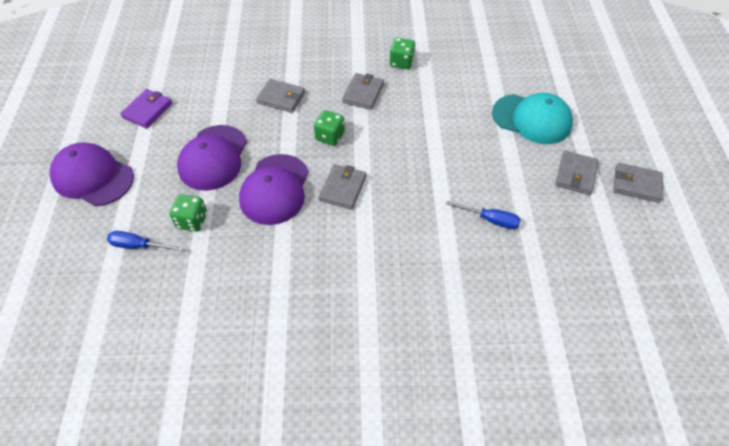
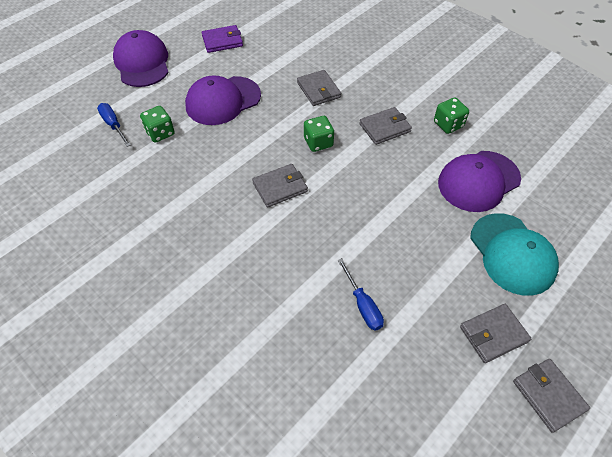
camera: 45 degrees right, 0 degrees up
purple cap [239,154,309,225] -> purple cap moved to [438,151,521,212]

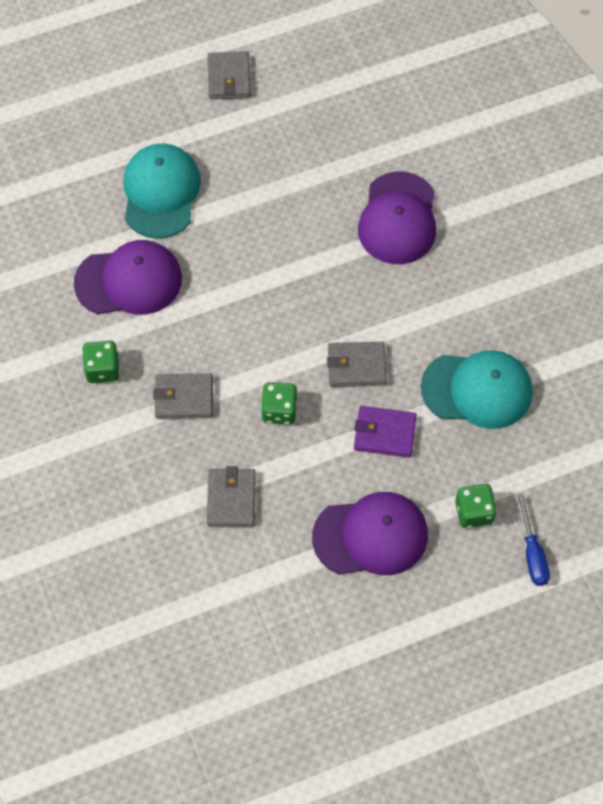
camera: 155 degrees left, 10 degrees up
purple cap [113,30,169,87] -> purple cap moved to [358,172,436,264]
purple wallet [202,25,243,53] -> purple wallet moved to [354,406,417,458]
blue screwdriver [337,258,384,331] -> none
grey wallet [460,304,531,363] -> none
none -> turquoise cap [421,350,533,429]

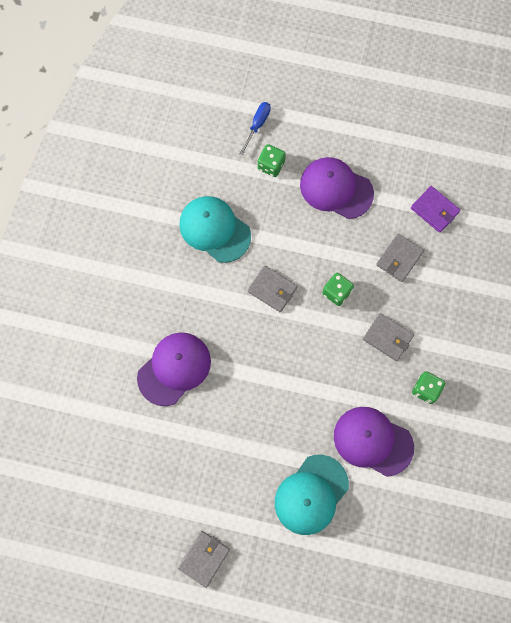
camera: 145 degrees left, 10 degrees up
purple wallet [354,406,417,458] -> purple wallet moved to [411,186,461,233]

